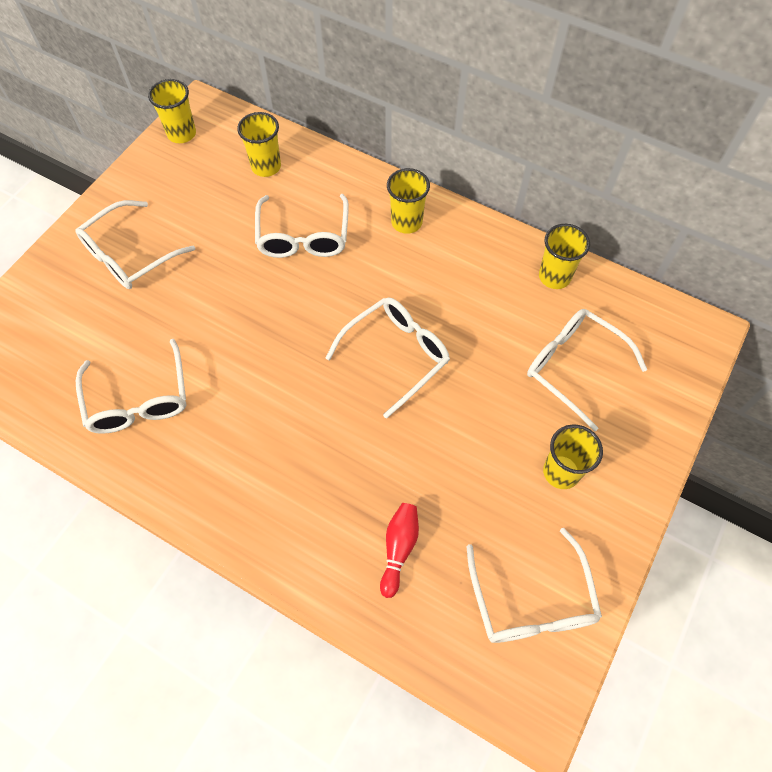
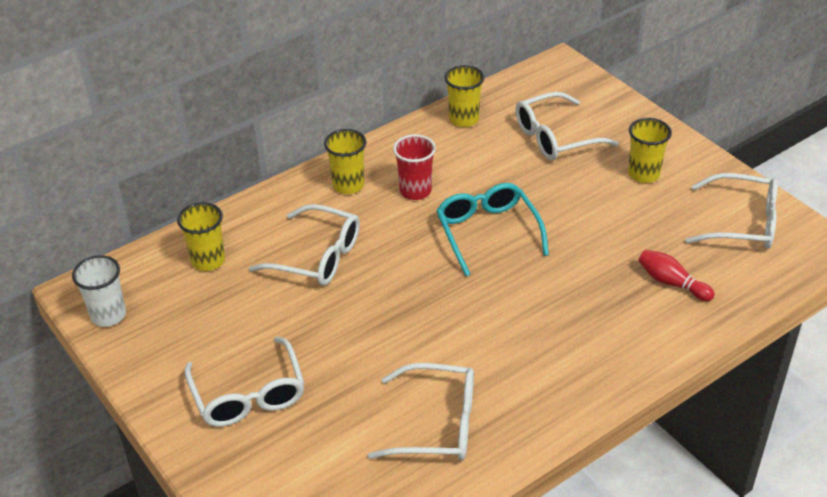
camera: 65 degrees left, 20 degrees down
yellow cup [148,79,196,143] -> white cup [72,255,126,327]
white glasses [326,297,450,419] -> turquoise glasses [436,183,549,276]
none -> red cup [393,134,436,200]

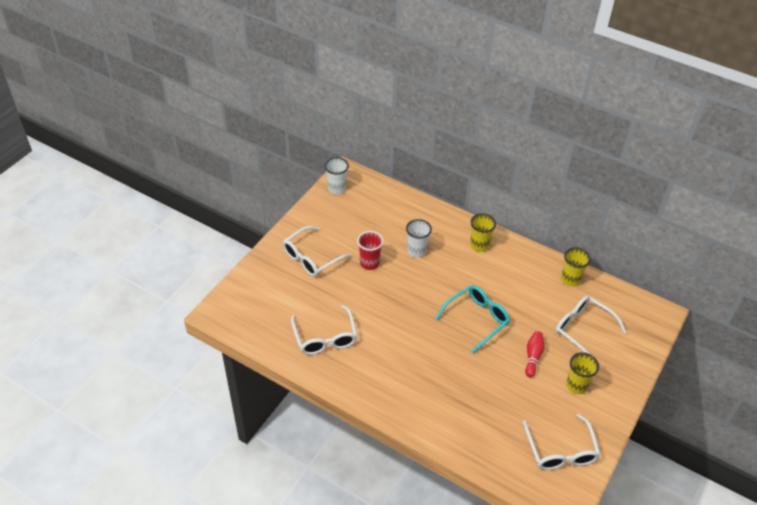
camera: 65 degrees right, 5 degrees up
yellow cup [177,202,225,271] -> none
white glasses [249,204,360,286] -> white cup [406,219,432,258]
red cup [393,134,436,200] -> red cup moved to [357,231,383,270]
red bowling pin [638,250,715,301] -> red bowling pin moved to [525,331,544,378]

